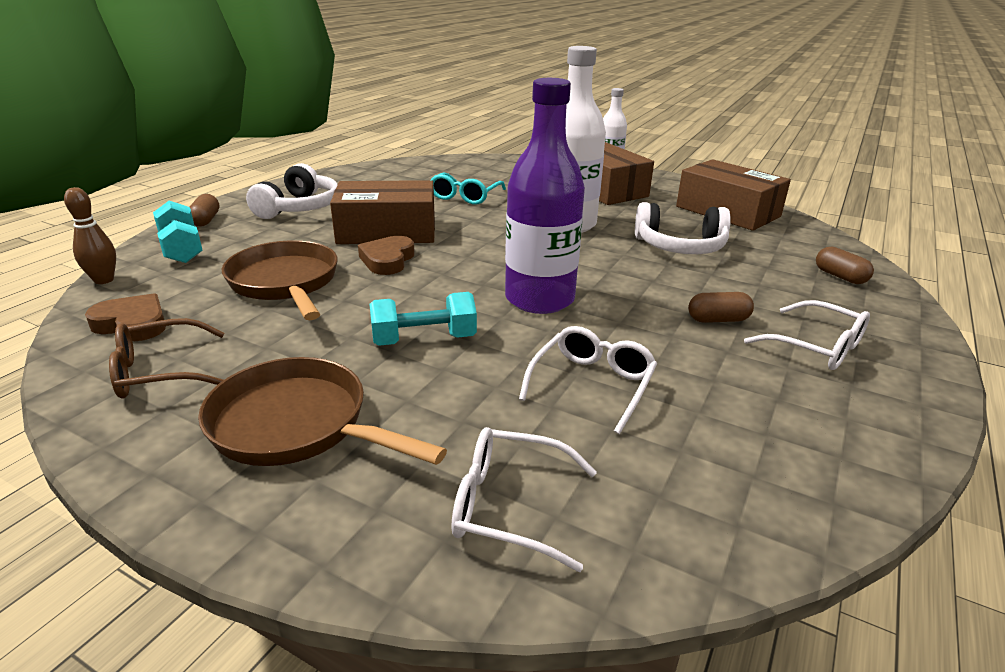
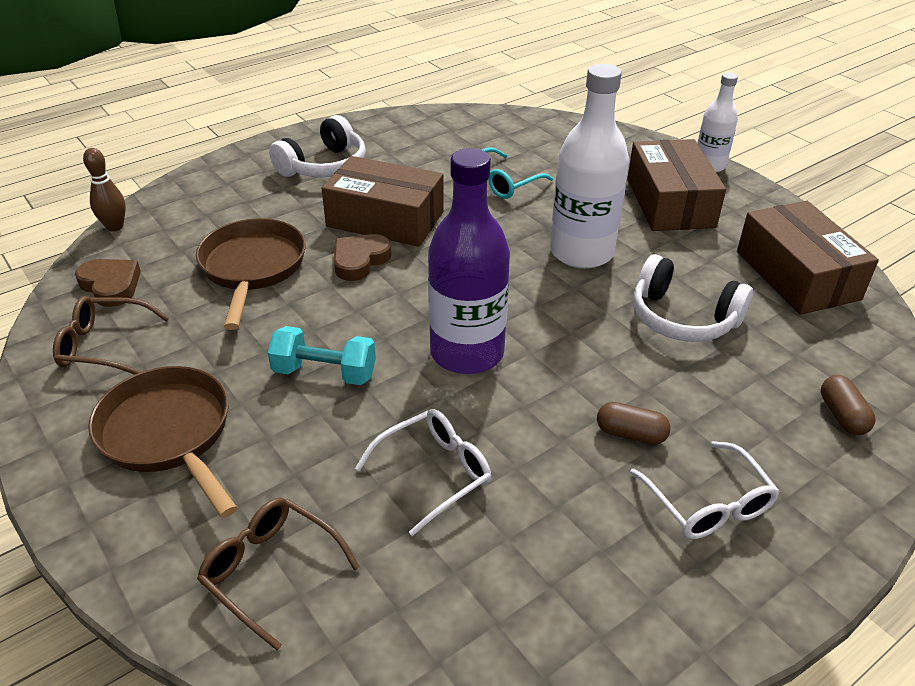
camera: 25 degrees right, 10 degrees up
turquoise dumbbell [153,201,203,263] -> none
brown capsule [190,194,219,227] -> none
white glasses [451,427,597,572] -> brown glasses [197,498,360,650]

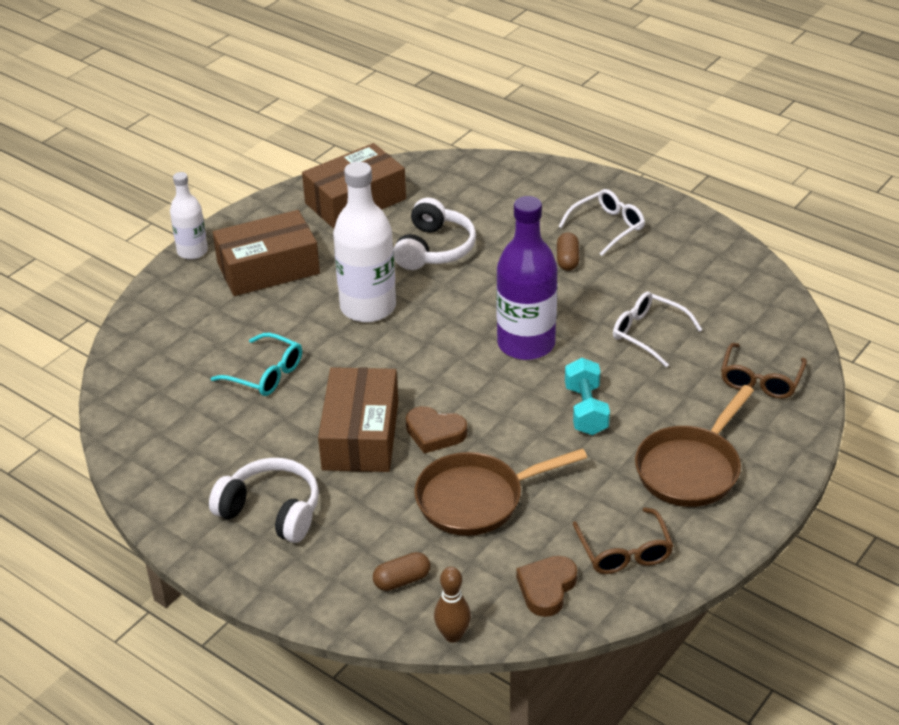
camera: 105 degrees left, 0 degrees up
brown capsule [821,375,875,435] -> brown capsule moved to [373,552,430,591]

